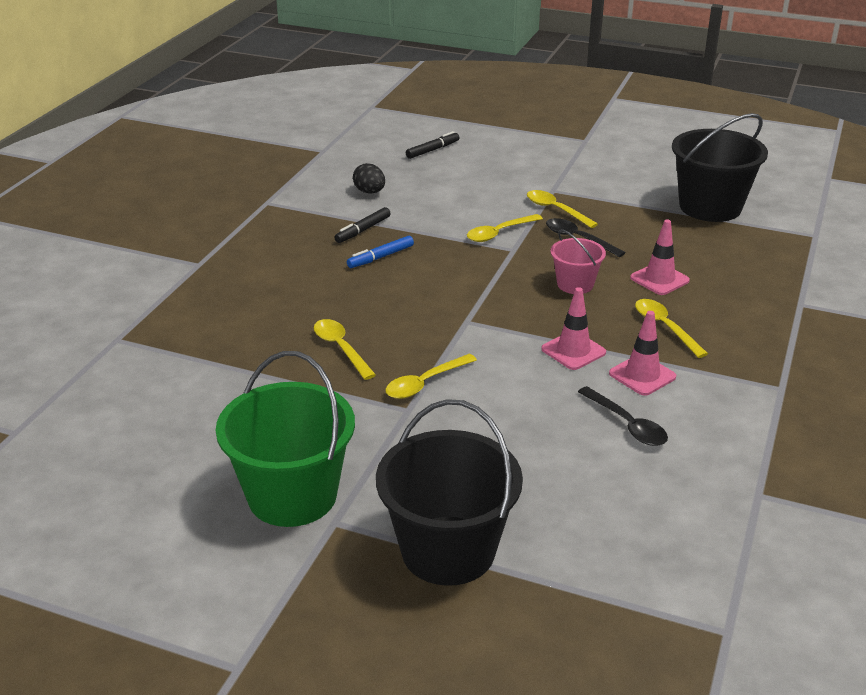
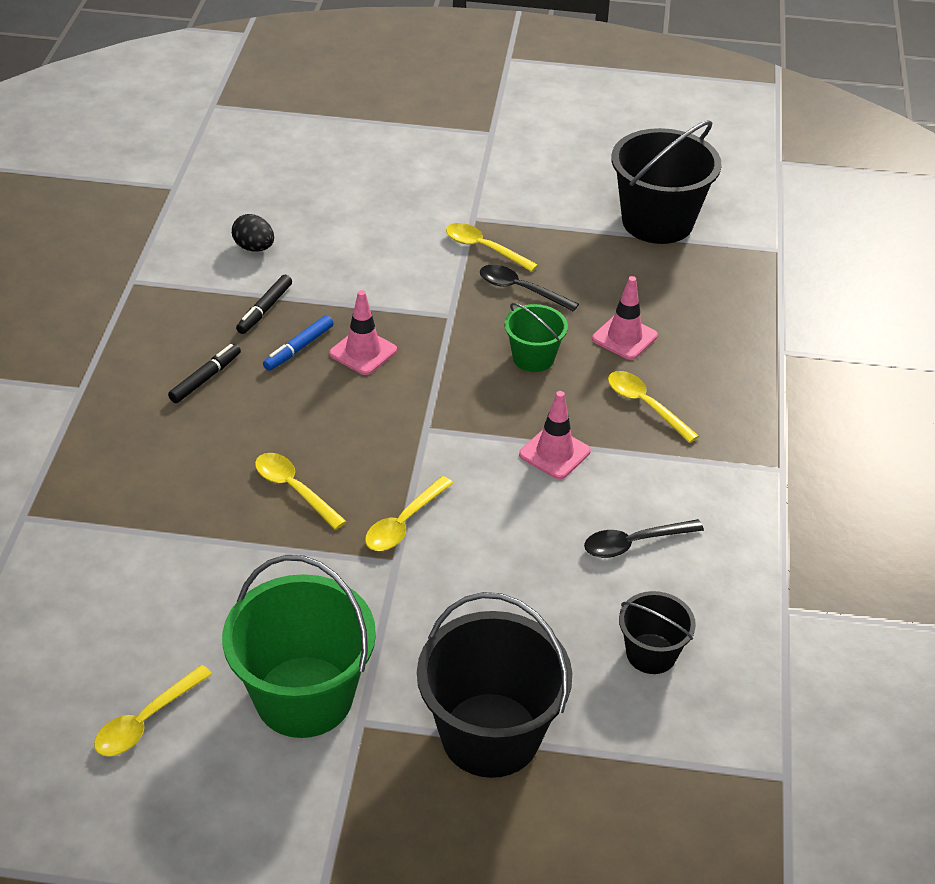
camera: 15 degrees left, 10 degrees up
black marker [406,131,459,159] -> black marker moved to [168,344,241,403]
yellow spoon [467,214,543,242] -> yellow spoon moved to [94,665,212,756]
pink bucket [551,229,606,294] -> green bucket [504,303,568,372]
black spoon [578,386,668,446] -> black spoon turned 120 degrees clockwise [584,519,704,558]
pink traffic cone [609,311,676,396] -> pink traffic cone moved to [329,290,397,375]
none -> black bucket [619,591,696,674]

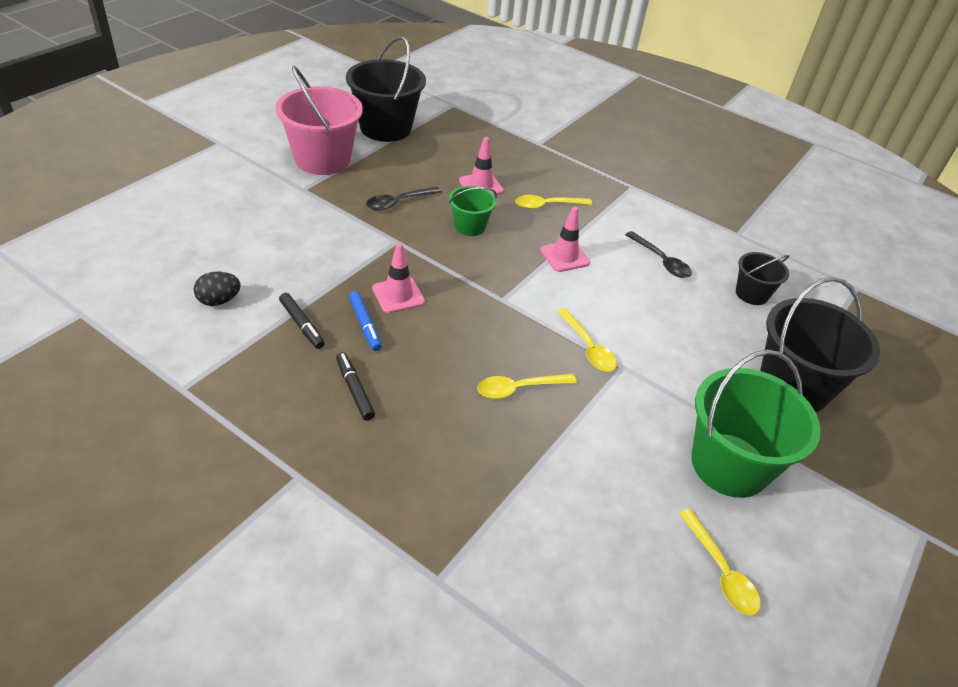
camera: 65 degrees left, 0 degrees up
yellow spoon [446,223,538,272] -> none
black spoon [584,519,704,558] -> black spoon turned 45 degrees counterclockwise [625,231,692,278]
none -> pink bucket [275,66,363,175]

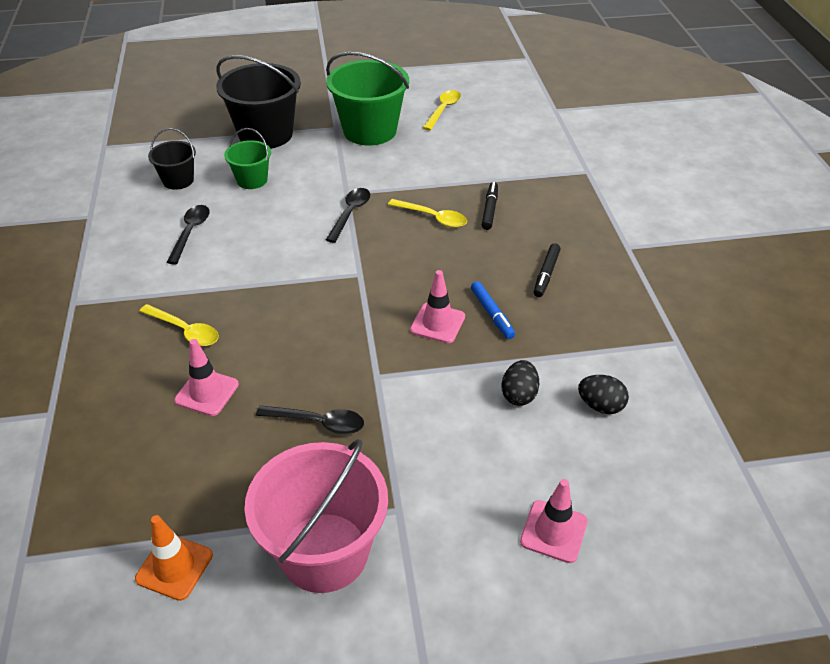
camera: 130 degrees left, 0 degrees up
black marker [279,293,325,349] -> black marker moved to [482,182,498,230]
black bucket [346,36,426,142] -> orange traffic cone [135,515,213,601]
blue marker [349,291,382,351] -> blue marker turned 135 degrees clockwise [471,281,515,339]
green bucket [449,186,497,236] -> green bucket moved to [224,128,271,189]
pink traffic cone [540,206,590,272] -> pink traffic cone moved to [520,479,588,563]
yellow spoon [556,308,617,372] -> black spoon [326,188,370,243]
none -> black egg [501,360,539,406]

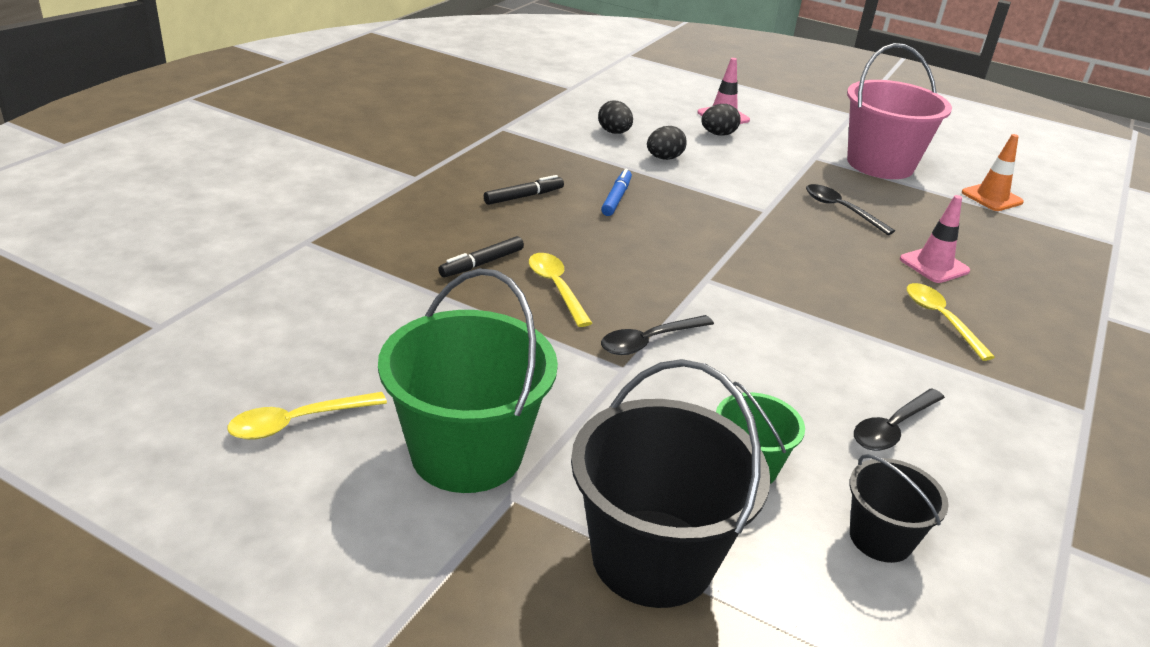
camera: 145 degrees left, 10 degrees down
pink traffic cone [410,270,465,343] -> none
none -> black egg [701,104,741,136]

